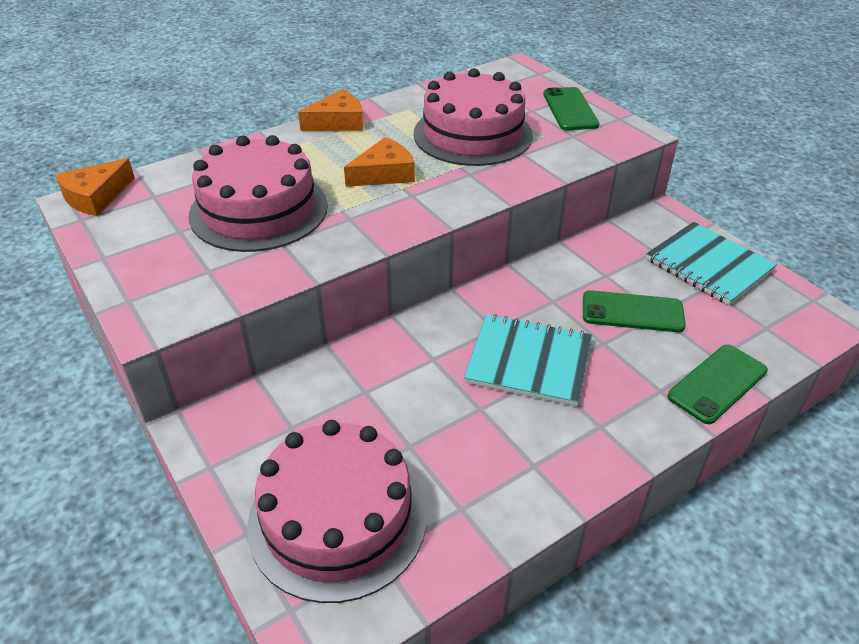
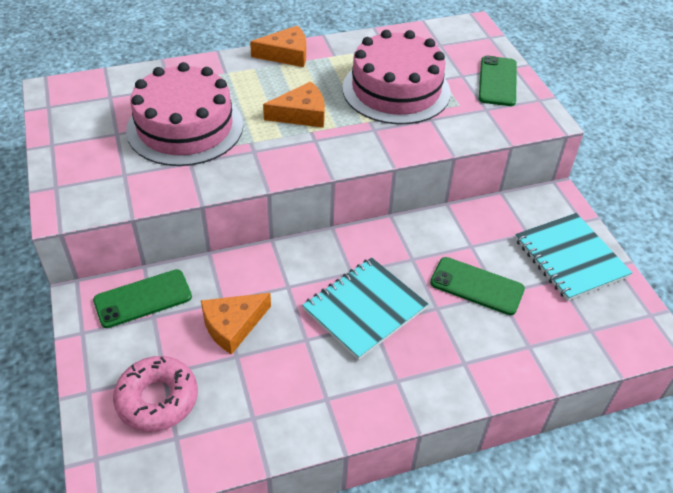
camera: 15 degrees right, 5 degrees up
orange cheese [55,158,135,216] -> orange cheese moved to [201,293,271,355]
pink cake [247,420,427,603] -> pink donut [113,356,198,432]
turquoise notebook [464,314,592,406] -> turquoise notebook turned 75 degrees counterclockwise [302,258,428,360]
green phone [668,344,768,424] -> green phone moved to [93,269,192,328]

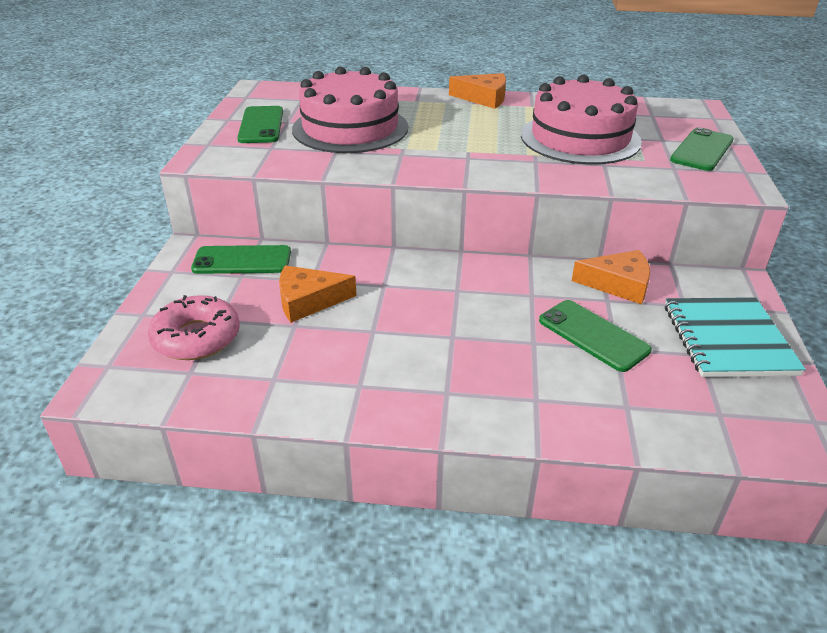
camera: 25 degrees right, 10 degrees down
orange cheese [263,81,325,128] -> orange cheese moved to [572,250,650,305]
turquoise notebook [302,258,428,360] -> none
none -> green phone [237,106,283,143]

